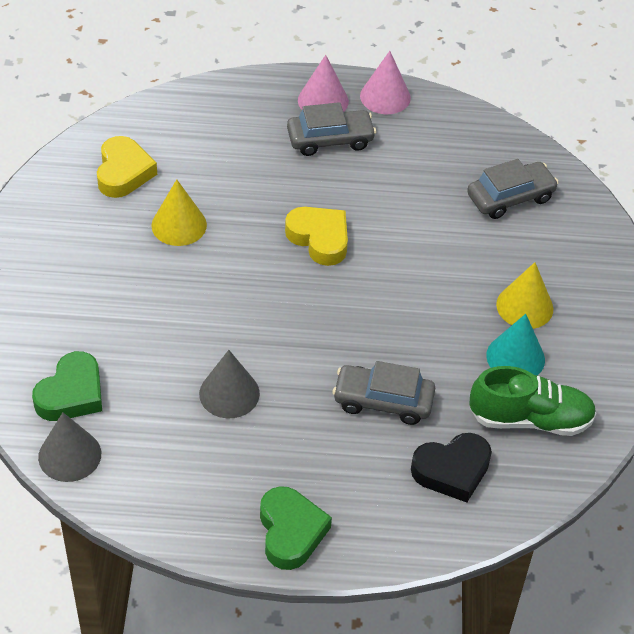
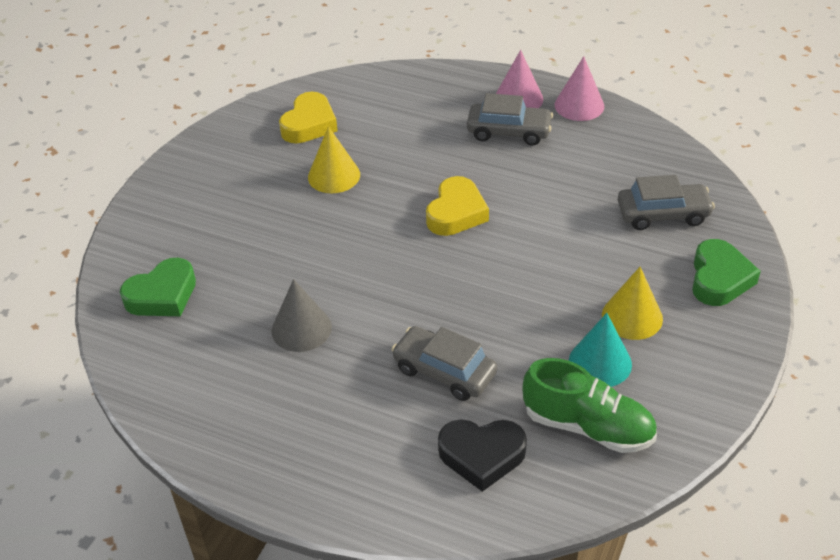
camera: 25 degrees right, 5 degrees down
grey cone [38,412,101,482] -> none
green heart [260,486,332,570] -> green heart moved to [692,239,761,306]
yellow heart [285,207,348,266] -> yellow heart turned 45 degrees clockwise [426,176,489,236]

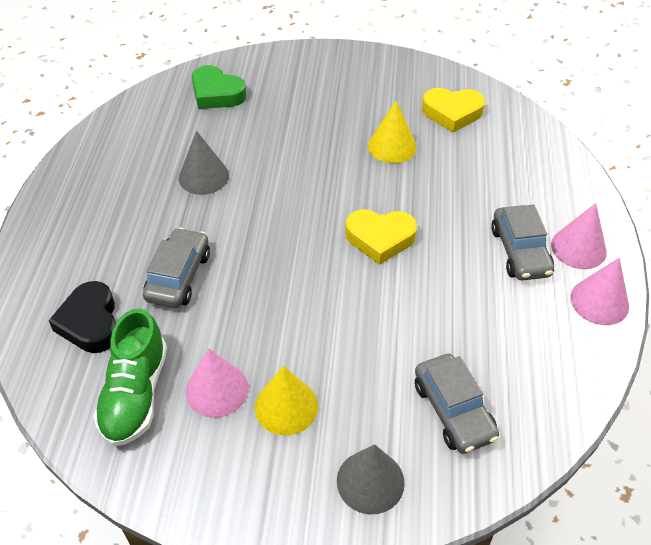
camera: 70 degrees right, 5 degrees up
turquoise cone [569,313,632,387] -> pink cone [186,348,248,418]
green heart [692,239,761,306] -> grey cone [337,444,405,515]

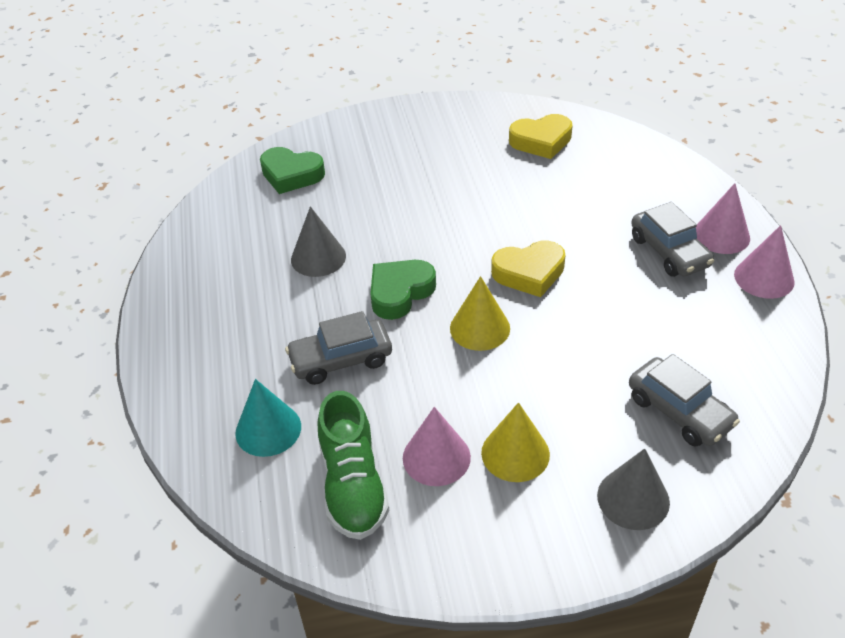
camera: 15 degrees left, 5 degrees down
black heart [48,281,116,353] -> turquoise cone [235,379,301,457]
grey car [143,227,210,308] -> grey car turned 105 degrees counterclockwise [285,311,392,385]
yellow cone [368,100,417,163] -> yellow cone moved to [450,276,510,351]
none -> green heart [370,260,436,320]

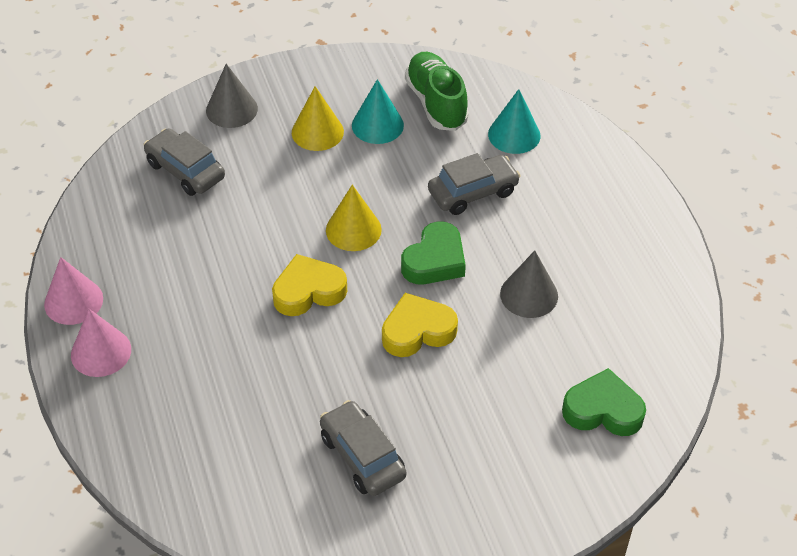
camera: 170 degrees right, 5 degrees up
pink cone [403,407,471,486] -> turquoise cone [352,79,404,144]
yellow heart [509,114,573,159] -> yellow heart moved to [382,293,458,357]
grey car [631,202,714,277] -> grey car moved to [320,400,406,496]

